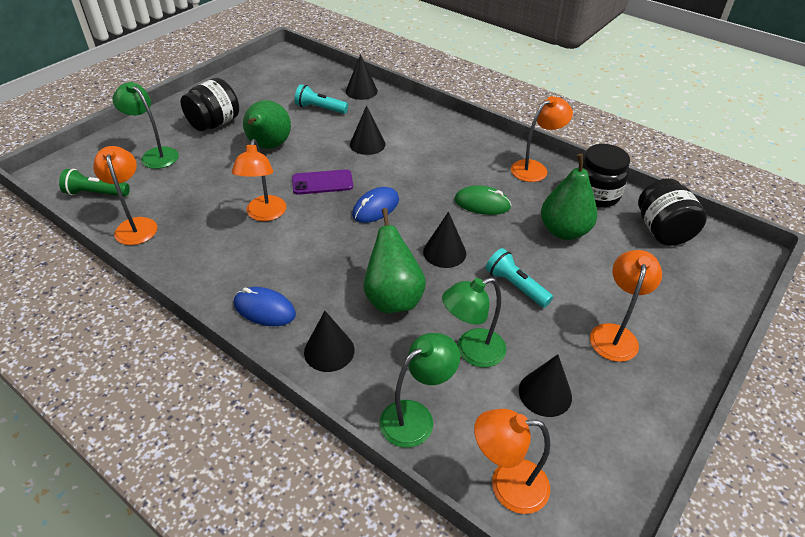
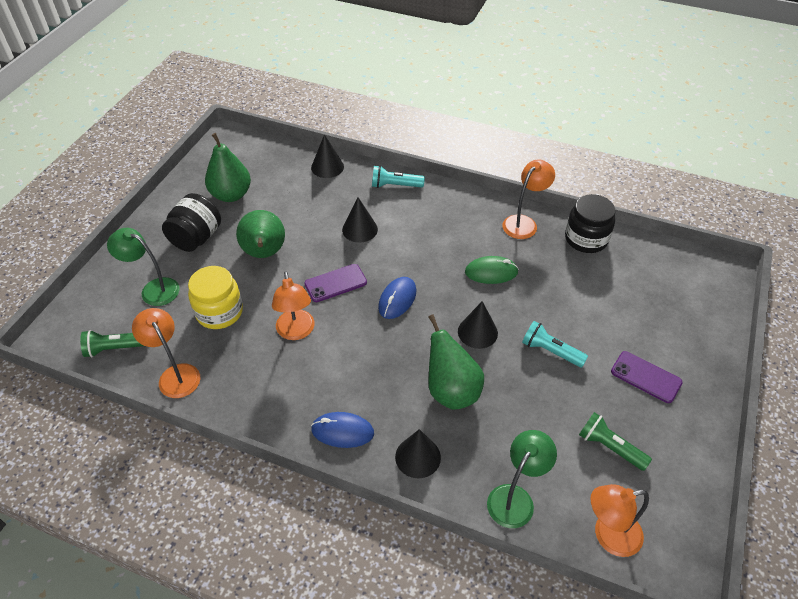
camera: 15 degrees left, 5 degrees up
turquoise flashlight [295,84,348,114] -> turquoise flashlight moved to [372,166,425,188]
green lamp [442,277,506,367] -> none
black cone [519,354,572,417] -> green flashlight [579,412,652,471]
green pear [541,154,597,240] -> green pear moved to [205,133,251,202]
orange lamp [590,250,662,362] -> purple phone [611,351,683,403]
black jar [638,178,707,246] -> none
none -> yellow jar [188,266,243,329]

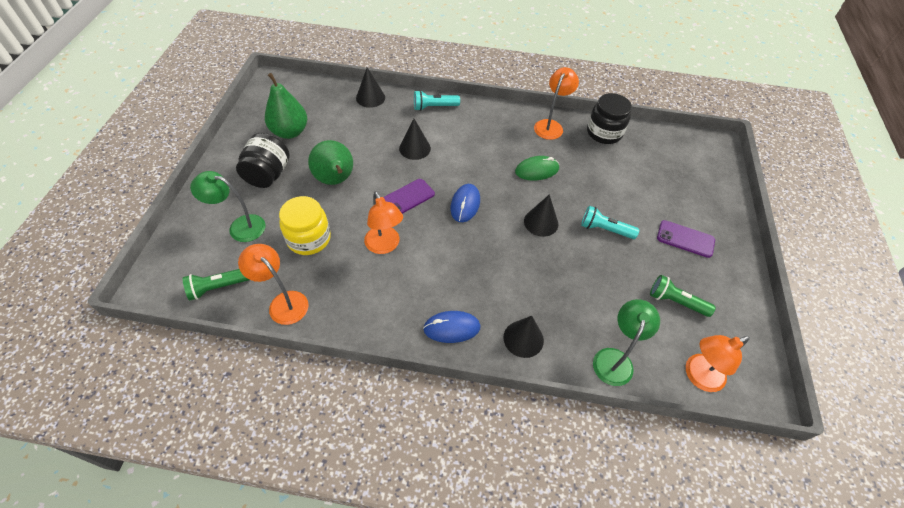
camera: 15 degrees left, 5 degrees up
green pear [428,314,484,410] -> none

